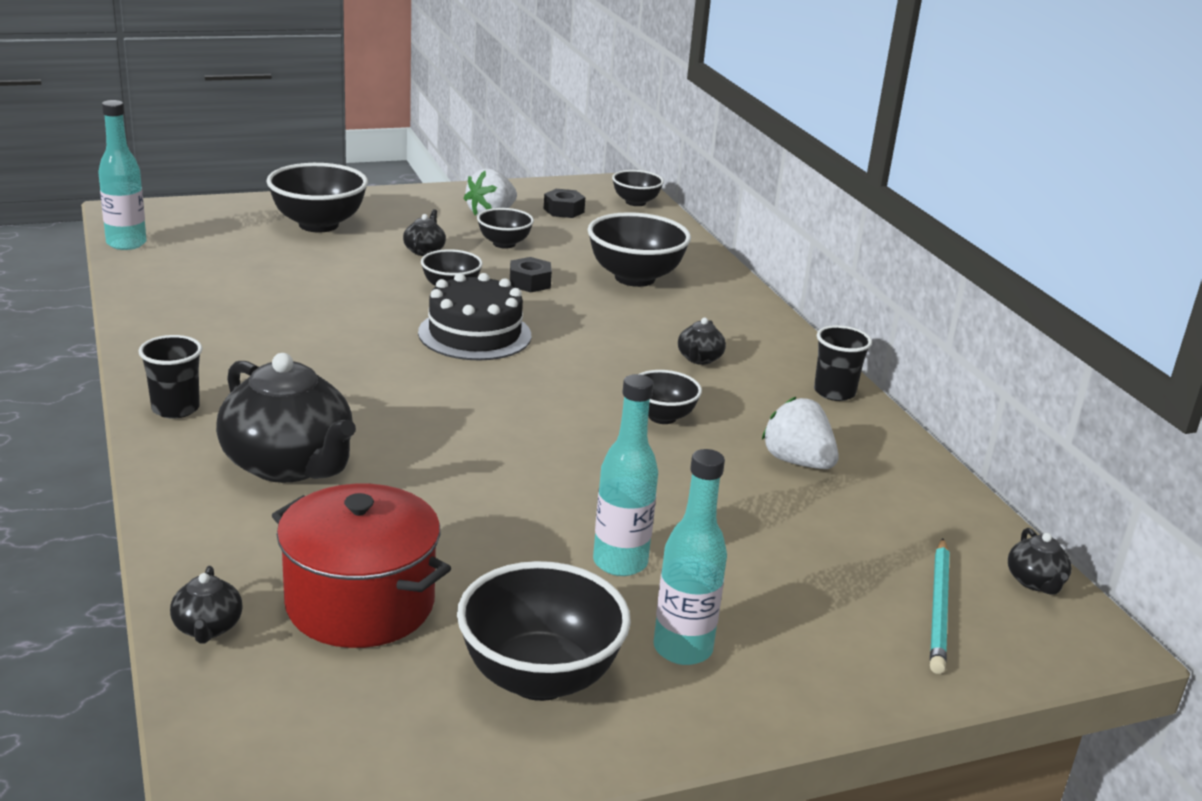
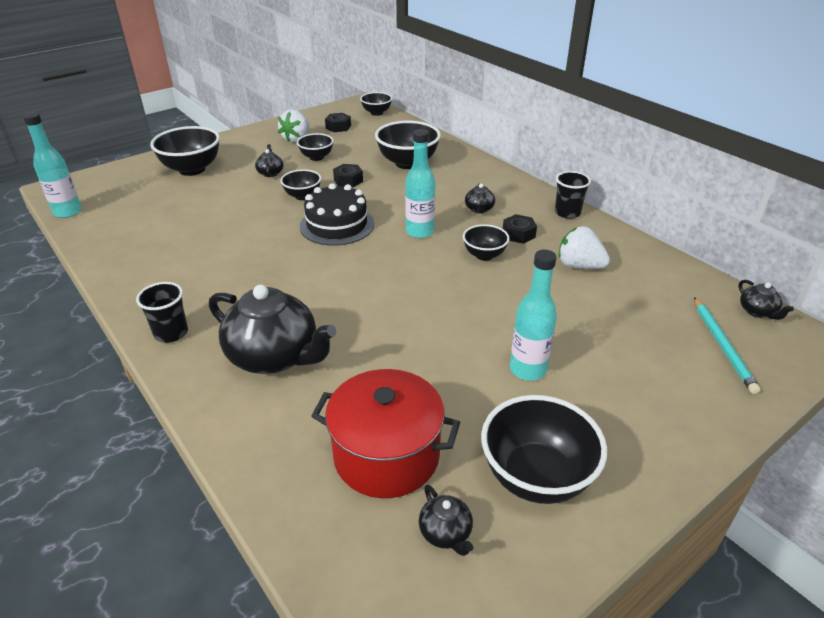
camera: 15 degrees left, 10 degrees up
black teapot [170,566,243,644] -> black teapot moved to [419,485,473,556]
turquoise bottle [653,449,727,665] -> turquoise bottle moved to [405,129,435,238]
none -> black nut [503,214,537,244]

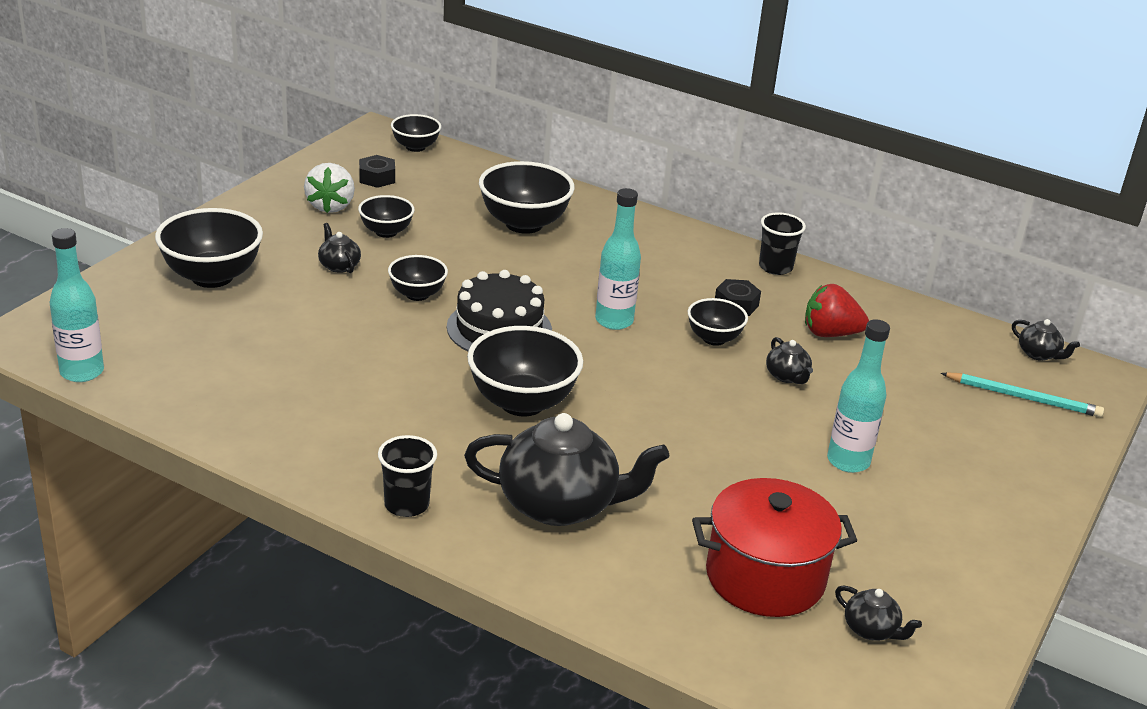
camera: 25 degrees left, 5 degrees down
black nut [333,164,363,187] -> none
black teapot [465,183,495,213] -> black teapot moved to [766,337,813,384]
black bowl [481,395,607,504] -> black bowl moved to [467,326,583,416]
white strawberry [558,226,610,269] -> red strawberry [805,284,869,337]
turquoise pencil [694,297,761,394] -> turquoise pencil turned 45 degrees counterclockwise [941,372,1104,417]

